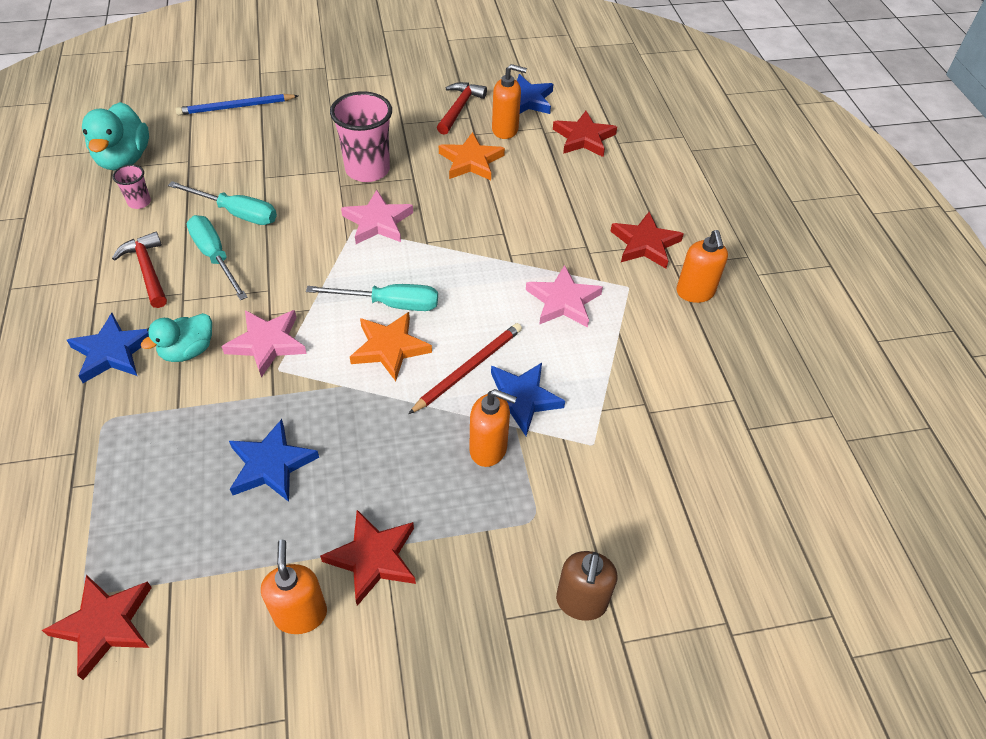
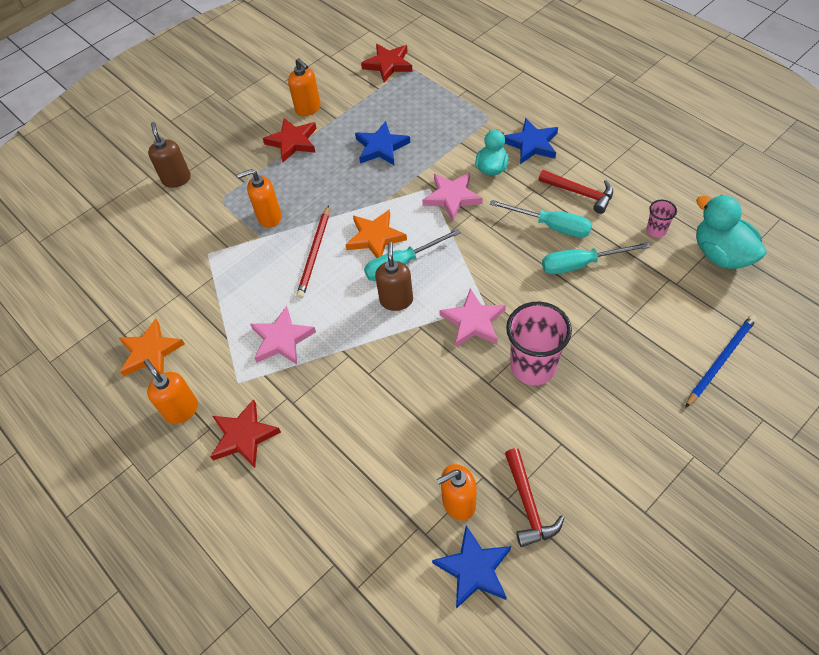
camera: 155 degrees right, 5 degrees up
orange star [439,132,505,180] -> orange star moved to [119,319,185,376]
blue star [491,363,565,436] -> none
red star [553,111,617,157] -> none
none -> brown soap dispenser [375,242,413,311]

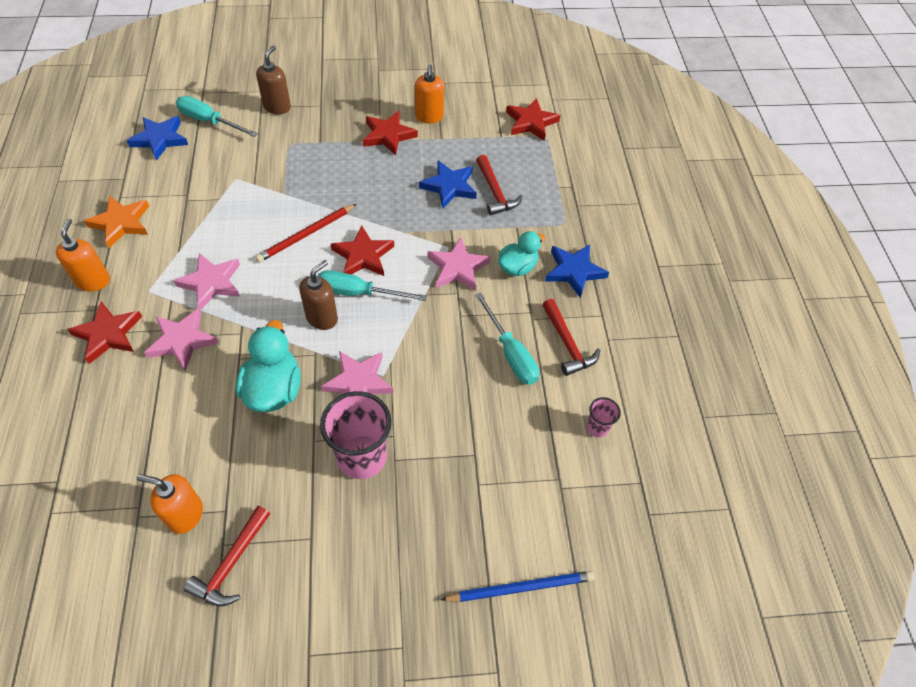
camera: 30 degrees right, 0 degrees up
orange soap dispenser [237,169,281,228] -> none
orange star [345,209,407,258] -> red star [331,225,394,276]
blue star [432,526,511,609] -> blue star moved to [127,116,188,161]
turquoise screwdriver [542,242,650,274] -> turquoise screwdriver moved to [176,96,258,137]
turquoise duck [696,195,766,269] -> turquoise duck moved to [236,320,301,412]
none -> pink star [144,308,218,371]
none -> red hammer [476,155,523,215]

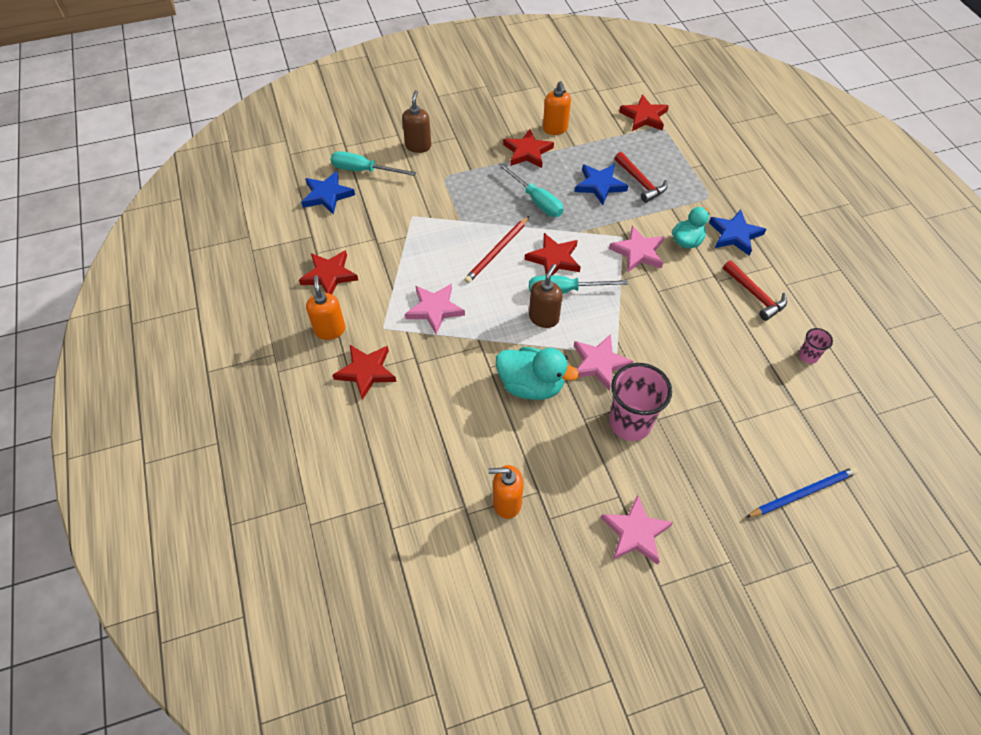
camera: 10 degrees left, 0 degrees up
orange star [84,196,149,248] -> red star [299,250,358,294]
pink star [144,308,218,371] -> pink star moved to [601,495,673,565]
red hammer [184,506,270,606] -> none
turquoise duck [236,320,301,412] -> turquoise duck turned 120 degrees clockwise [496,347,579,400]
turquoise screwdriver [475,293,539,385] -> turquoise screwdriver moved to [498,163,564,217]

